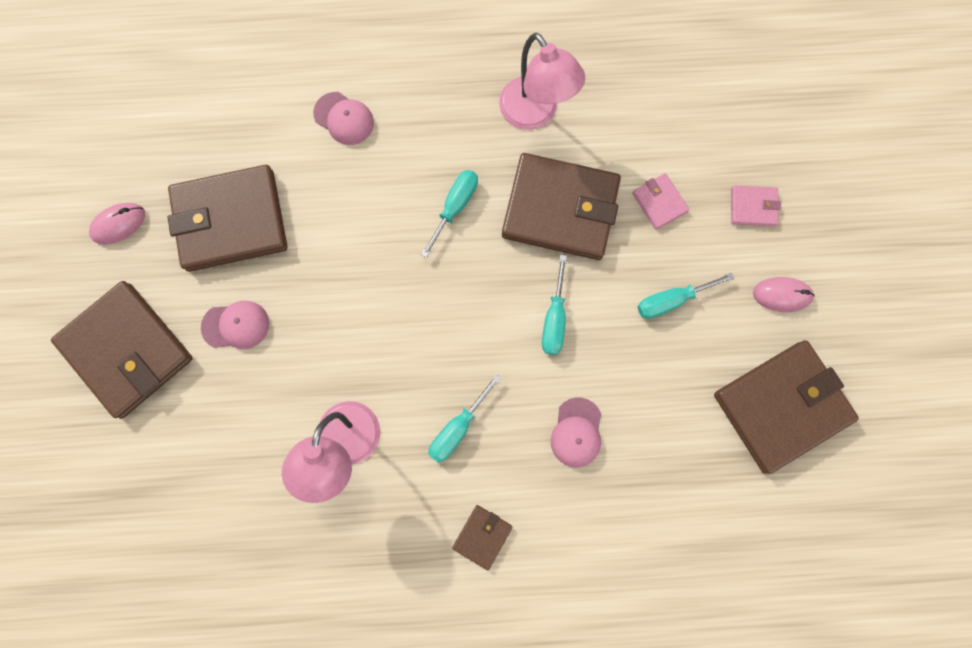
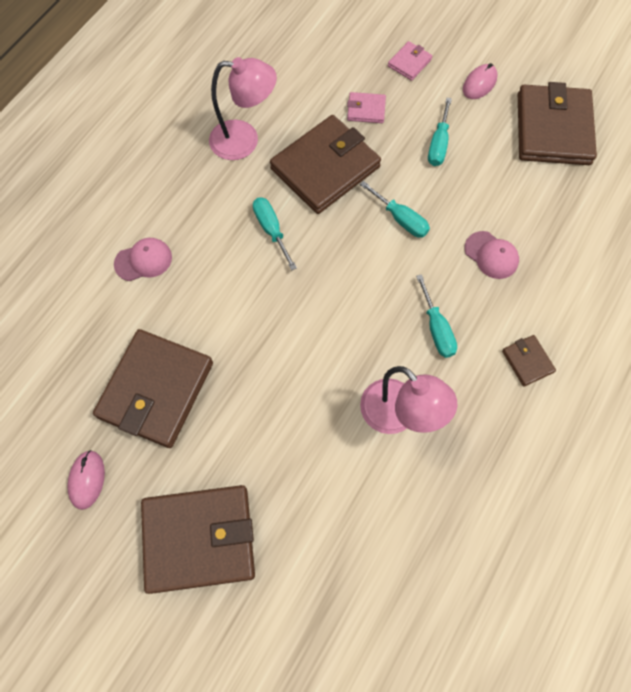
camera: 55 degrees left, 10 degrees down
pink cap [201,301,269,349] -> none

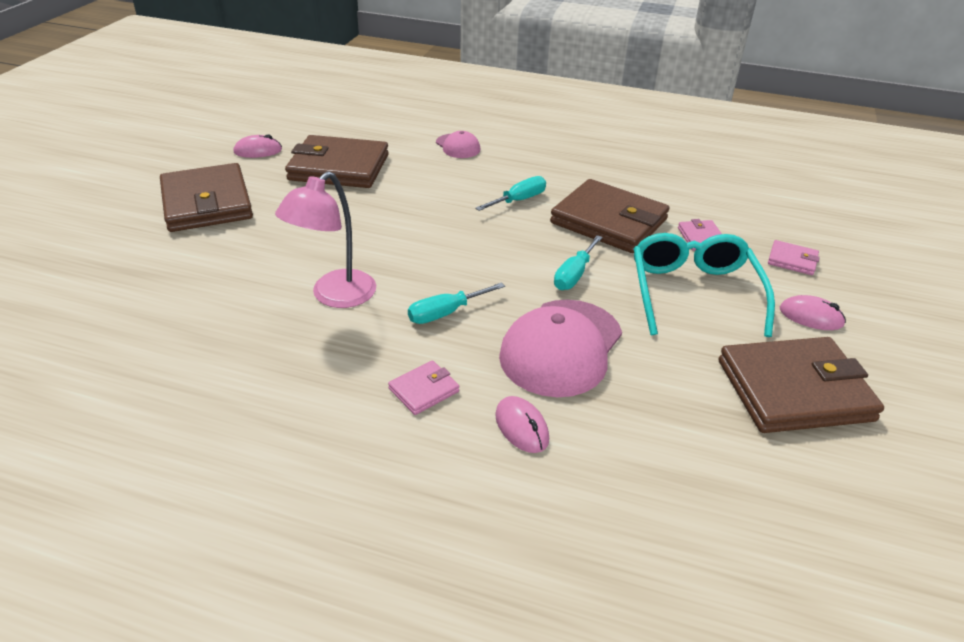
camera: 75 degrees right, 30 degrees down
pink lamp [209,57,277,160] -> none
turquoise screwdriver [428,98,452,166] -> turquoise glasses [633,233,775,337]
pink cap [464,231,519,279] -> pink cap [499,300,622,397], size x1.97
brown wallet [502,335,556,387] -> pink wallet [388,360,459,415]
none -> pink mouse [495,396,549,453]

